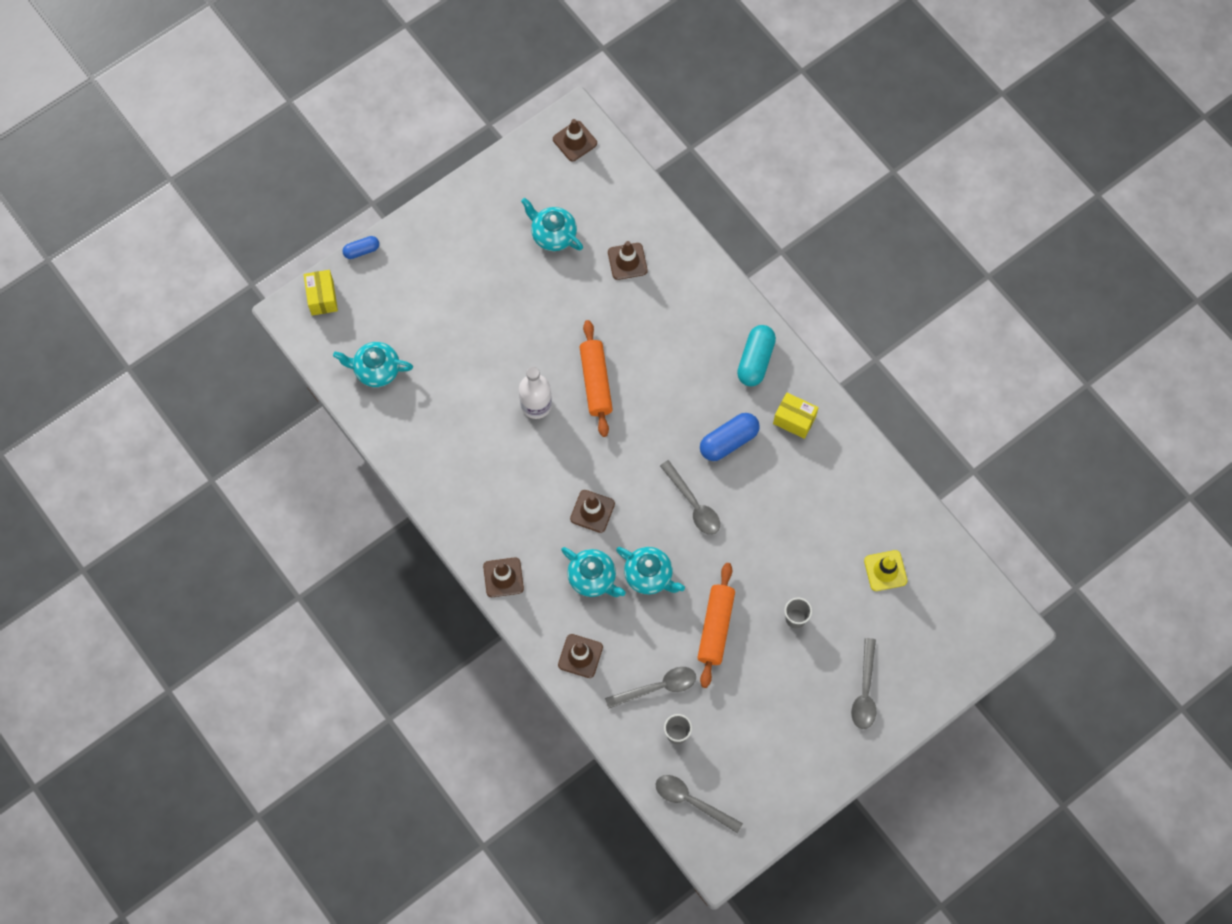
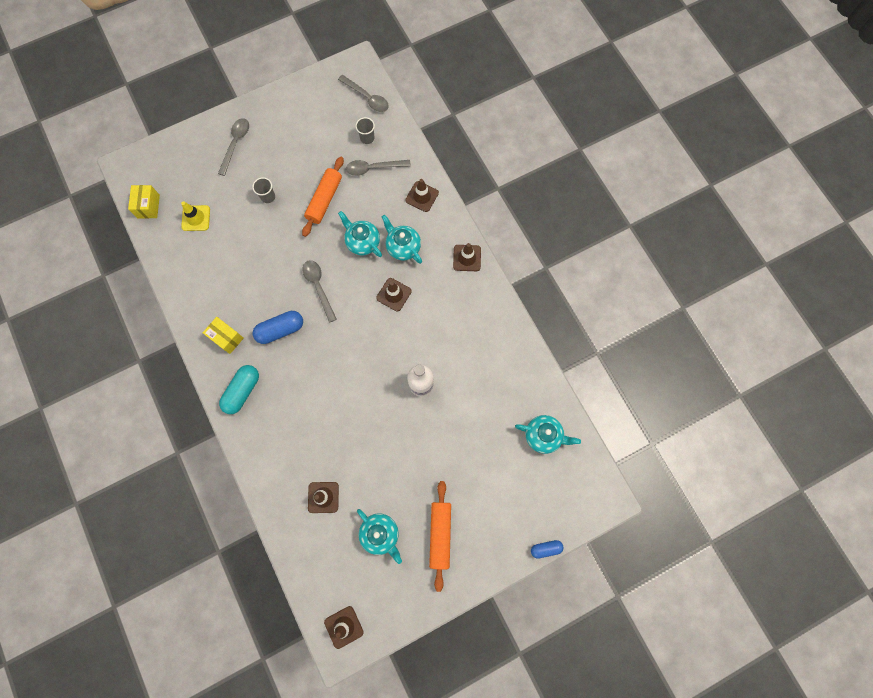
camera: 170 degrees left, 5 degrees up
yellow box [304,270,338,316] -> yellow box moved to [128,185,160,219]
orange rolling pin [580,320,613,437] -> orange rolling pin moved to [429,481,451,592]

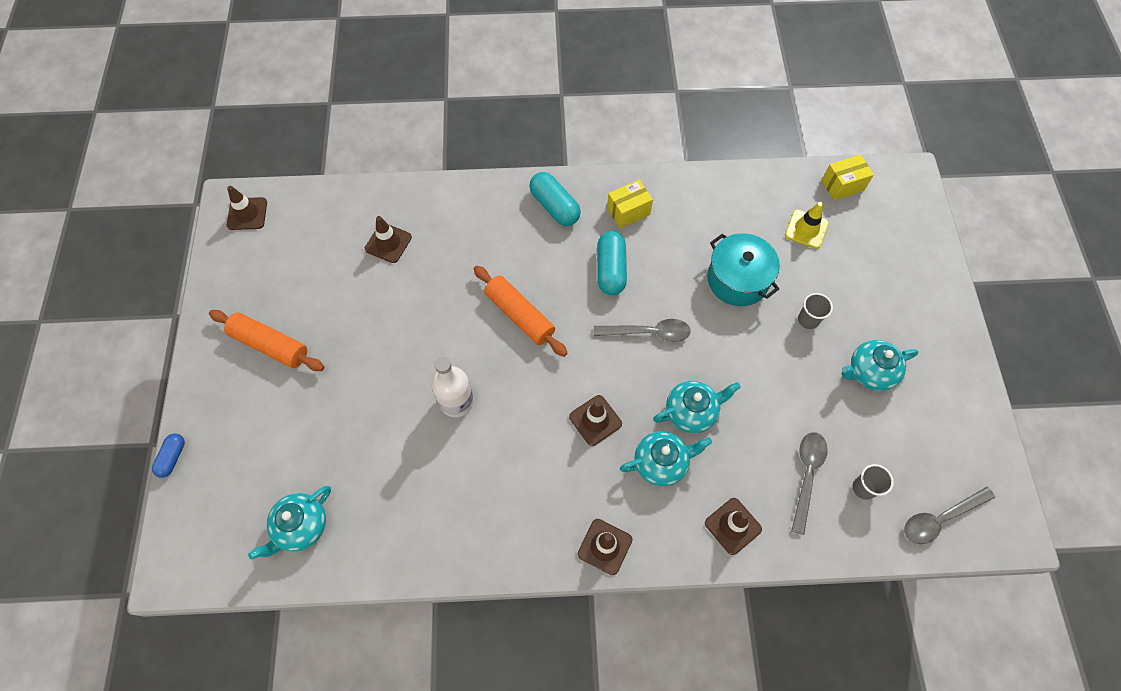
camera: 115 degrees right, 10 degrees down
yellow box [128,185,160,219] -> yellow box turned 45 degrees counterclockwise [821,154,874,201]
grey spoon [218,118,249,176] -> none
blue capsule [253,311,303,344] -> turquoise capsule [597,231,627,295]
orange rolling pin [302,157,344,237] -> orange rolling pin moved to [474,266,567,357]
turquoise teapot [357,509,402,564] -> turquoise teapot moved to [842,340,919,391]
none -> turquoise pot [707,233,780,306]

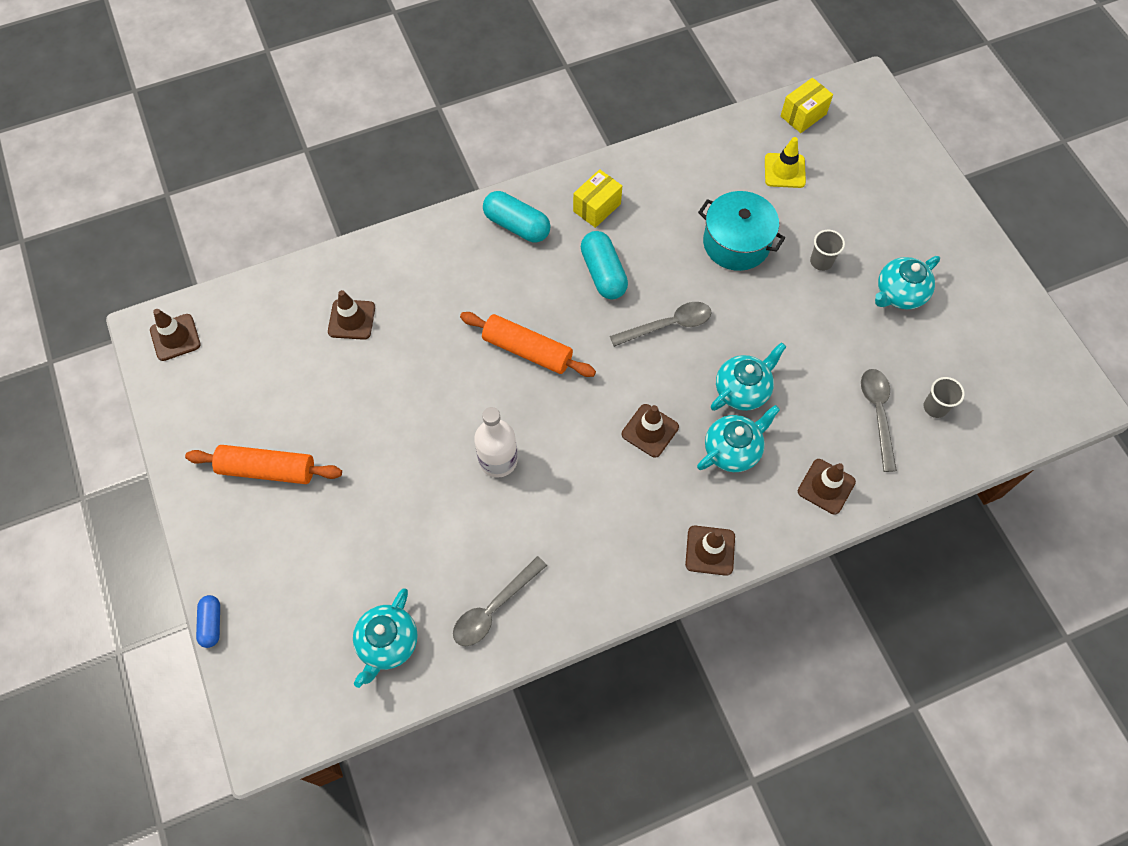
camera: 20 degrees left, 0 degrees up
grey spoon [904,487,995,544] -> grey spoon moved to [453,556,547,646]

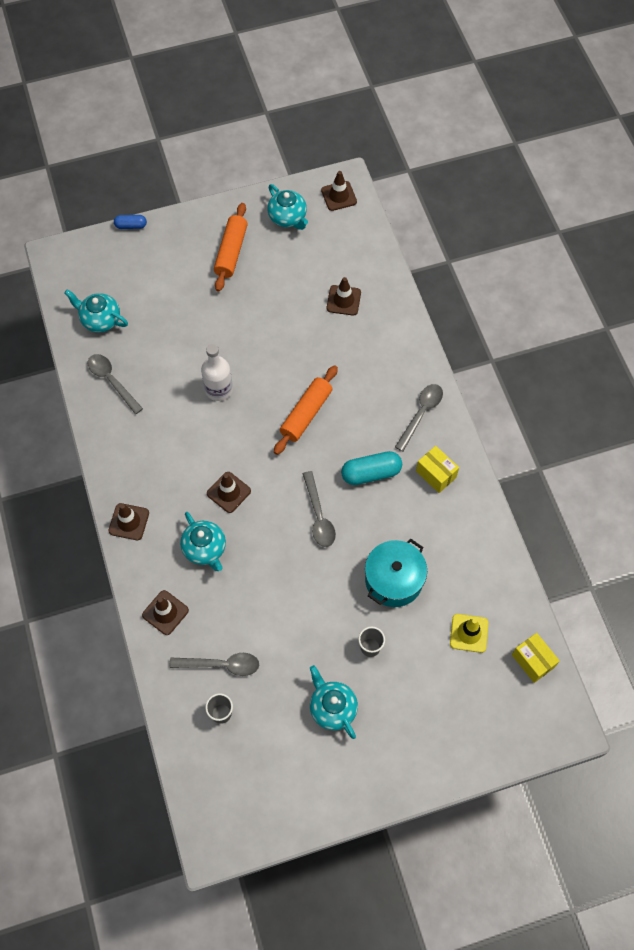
camera: 95 degrees right, 0 degrees up
turquoise capsule [483,191,551,242] -> grey spoon [395,384,443,452]
turquoise teapot [711,342,786,411] -> turquoise teapot moved to [267,184,308,230]

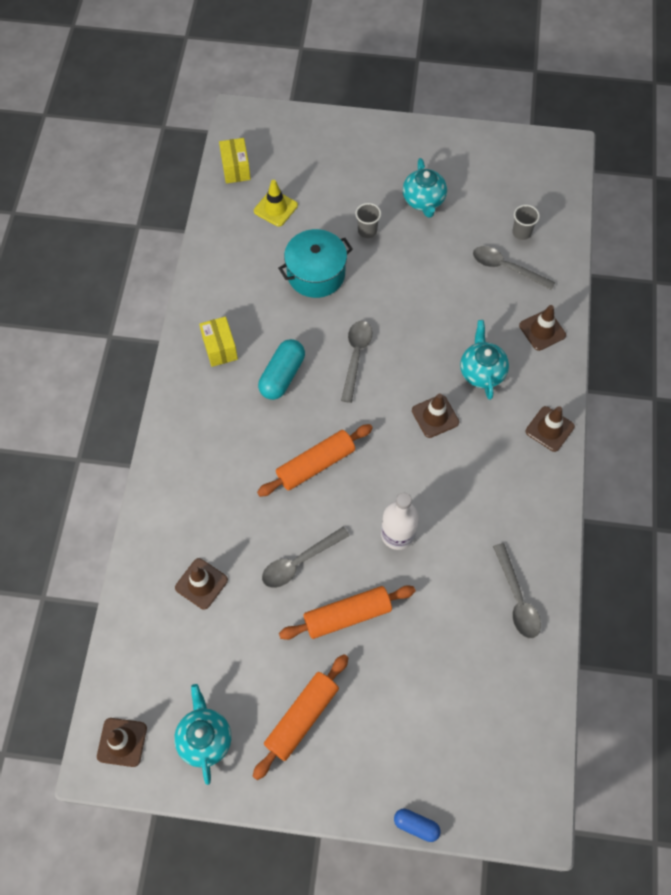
camera: 155 degrees left, 0 degrees up
turquoise teapot [64,290,128,333] -> none
turquoise capsule [341,451,402,485] -> turquoise capsule turned 75 degrees counterclockwise [258,339,305,400]
grey spoon [395,384,443,452] -> grey spoon moved to [262,527,350,588]
none -> orange rolling pin [279,585,416,640]

